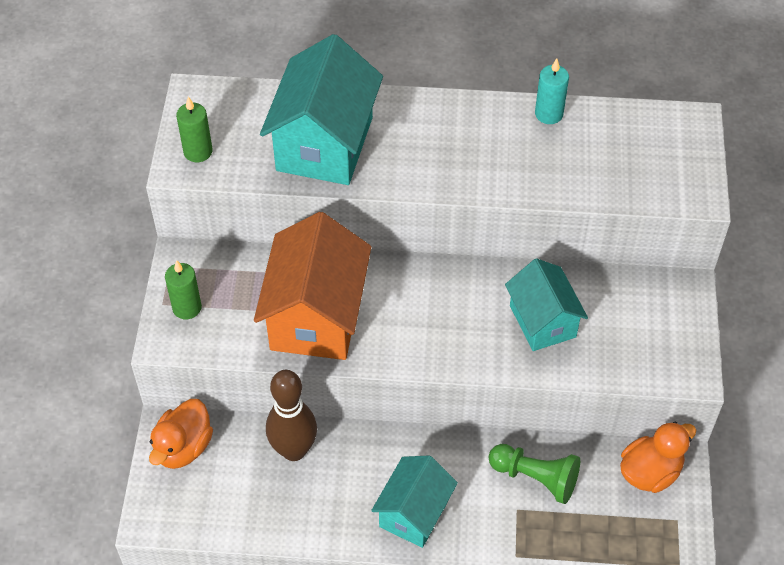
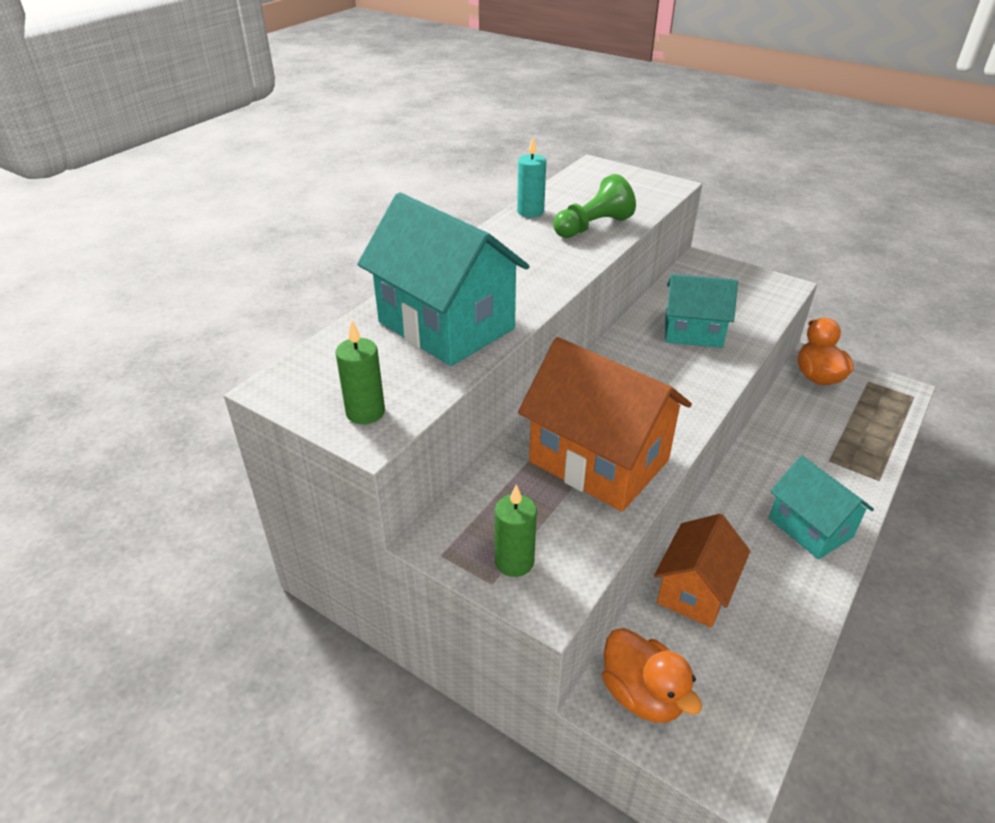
camera: 60 degrees left, 15 degrees down
brown bowling pin [266,370,317,461] -> orange house [654,514,750,628]
green pawn [489,444,580,504] -> green pawn moved to [553,174,636,238]

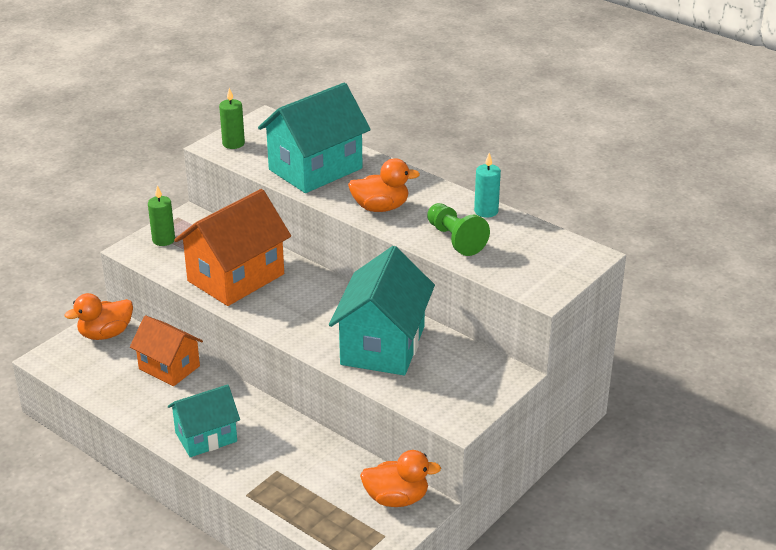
camera: 95 degrees right, 5 degrees down
turquoise house [665,274,738,348] -> turquoise house [329,246,435,375], size x1.60
none -> orange duck [348,158,420,212]

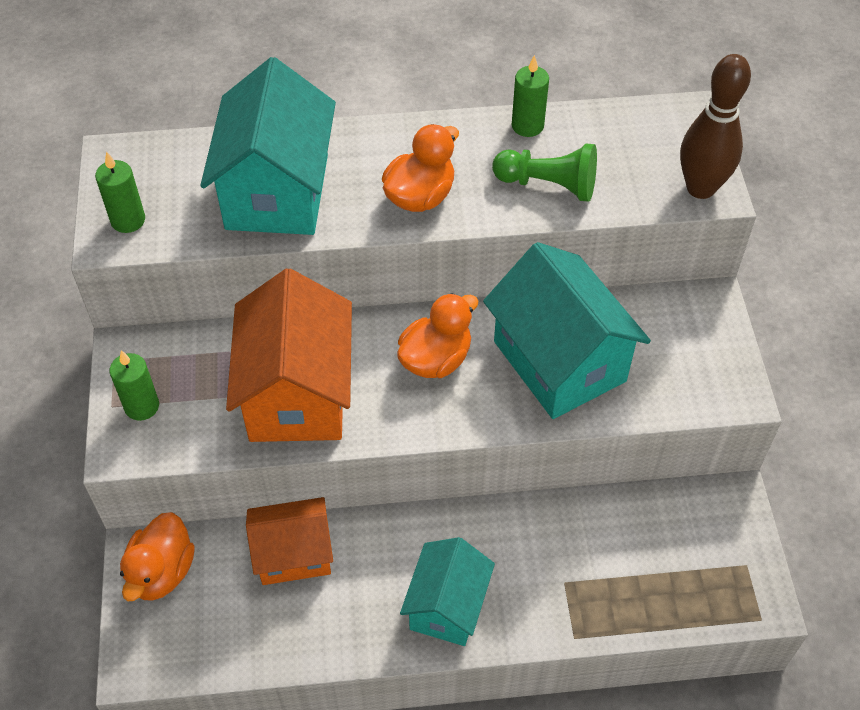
camera: 45 degrees left, 20 degrees up
orange duck [360,450,441,507] -> orange duck moved to [397,293,479,378]
turquoise candle [474,153,501,218] -> green candle [512,55,549,137]
none -> brown bowling pin [680,54,751,199]

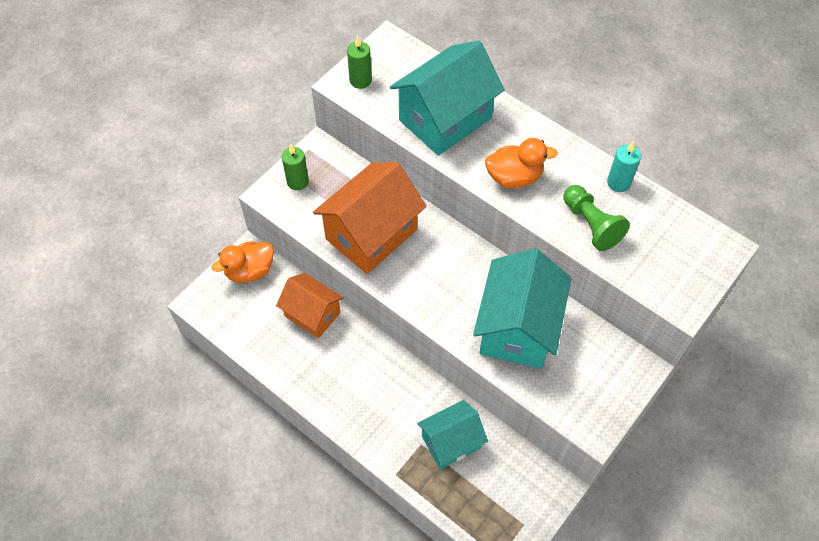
camera: 45 degrees right, 5 degrees up
orange duck [397,293,479,378] -> none
turquoise house [400,537,495,646] -> turquoise house moved to [417,400,488,469]
green candle [512,55,549,137] -> turquoise candle [607,141,641,192]
brown bowling pin [680,54,751,199] -> none

